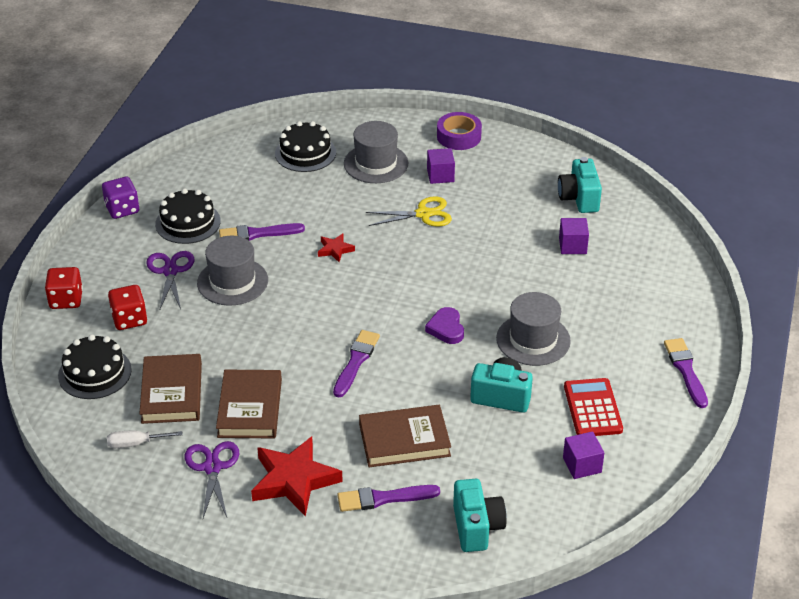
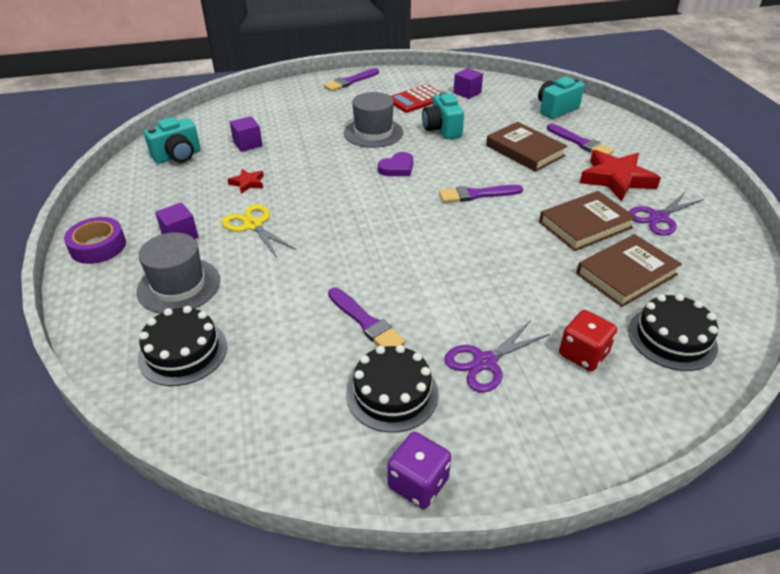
camera: 120 degrees left, 0 degrees up
red dice [45,267,83,309] -> none
white screwdriver [107,430,183,448] -> none
grey hat [197,236,268,306] -> none
red star [318,233,355,262] -> red star moved to [227,169,264,194]

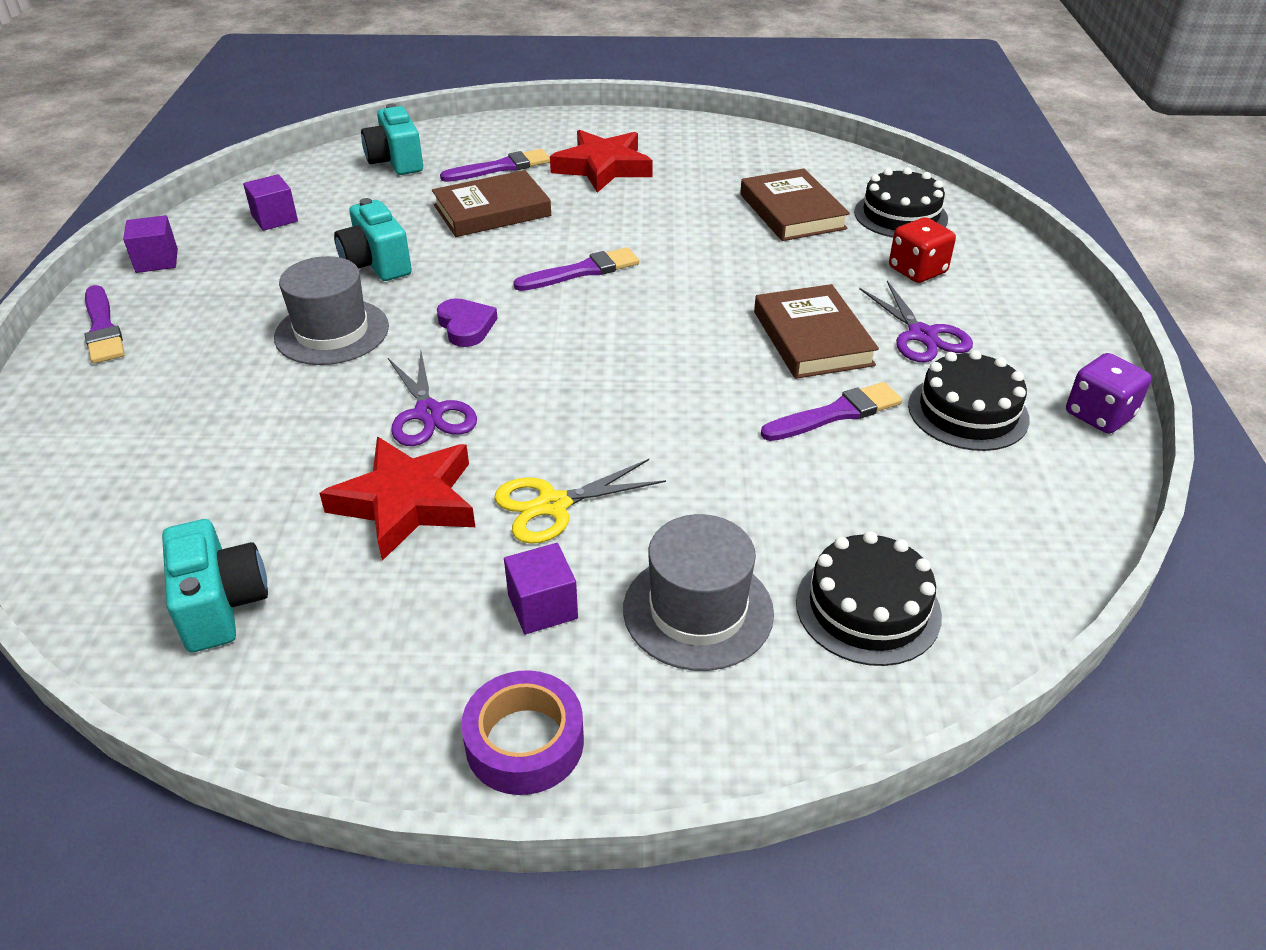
camera: 75 degrees left, 0 degrees up
red star [227,169,264,194] -> red star [319,437,475,561], size x2.07
purple cube [230,116,263,152] -> purple cube moved to [123,215,178,273]
red calculator [391,84,440,113] -> none
turquoise camera [422,91,464,139] -> turquoise camera turned 60 degrees clockwise [334,198,412,281]
purple brush [439,185,523,203] -> purple brush turned 120 degrees counterclockwise [513,247,639,291]
brown book [539,191,636,251] -> brown book moved to [754,284,879,379]
purple scissors [629,191,704,236] -> purple scissors moved to [388,351,477,446]

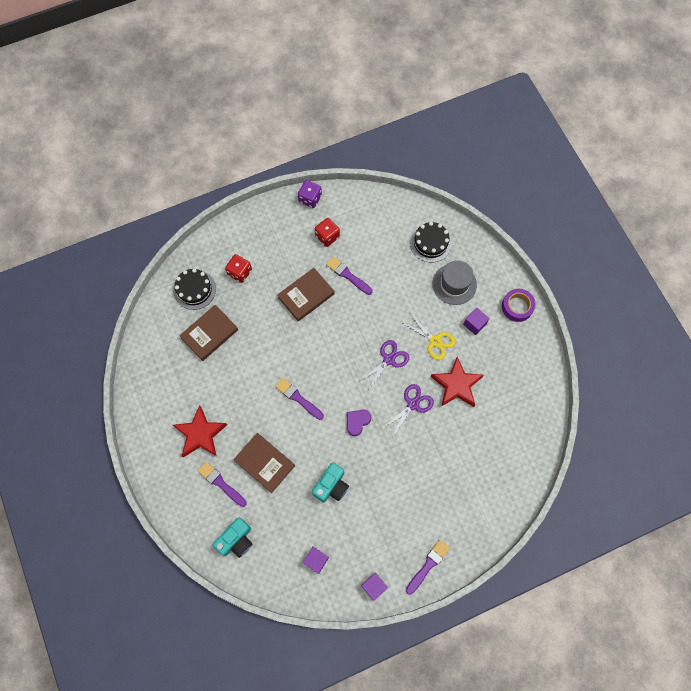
camera: 115 degrees left, 30 degrees up
turquoise camera [162,519,268,652] -> none
grey hat [274,256,389,365] -> none
purple scissors [859,281,973,362] -> purple scissors moved to [358,340,409,390]
black cake [908,350,1030,451] -> red dice [315,218,340,247]

